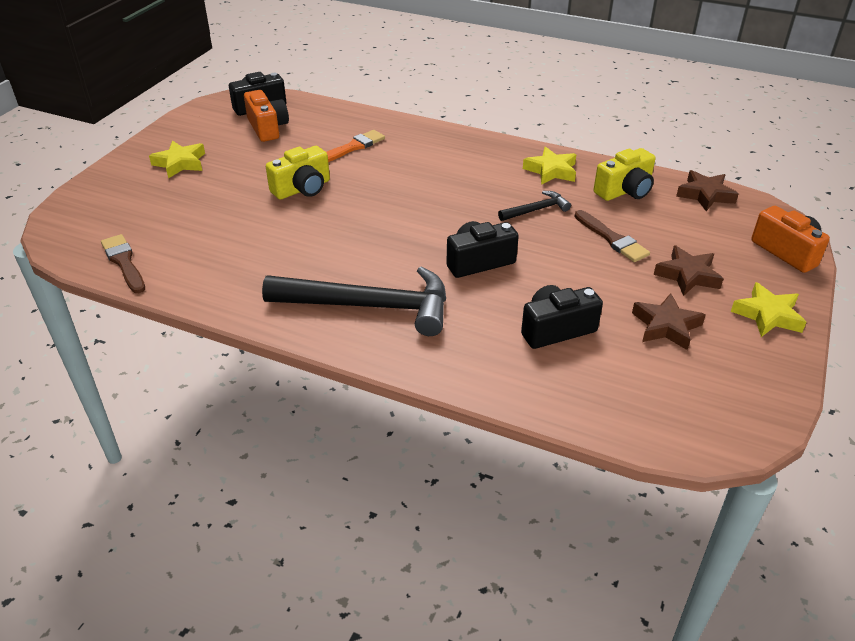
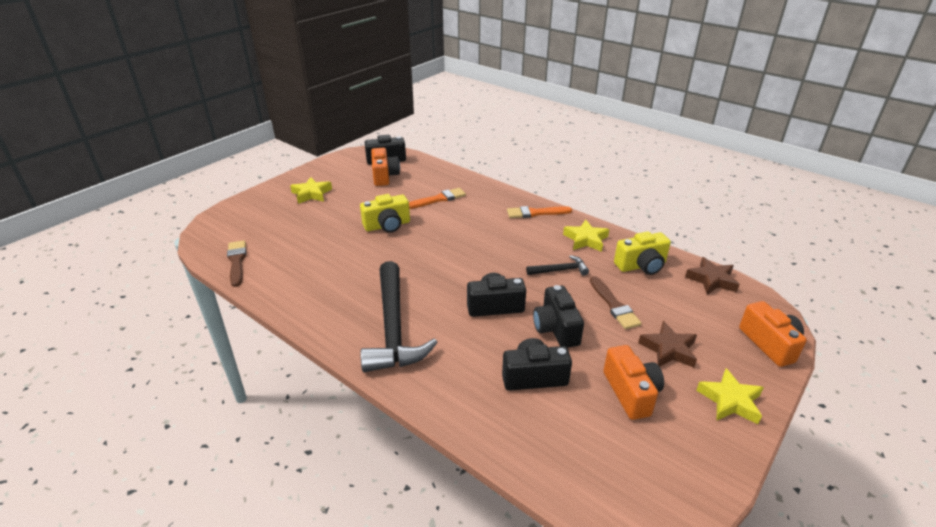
camera: 15 degrees right, 5 degrees down
black hammer [262,267,446,336] -> black hammer turned 60 degrees clockwise [360,261,438,372]
brown star [632,293,706,350] -> orange camera [603,345,664,420]
none -> orange brush [507,206,572,218]
none -> black camera [533,285,584,348]

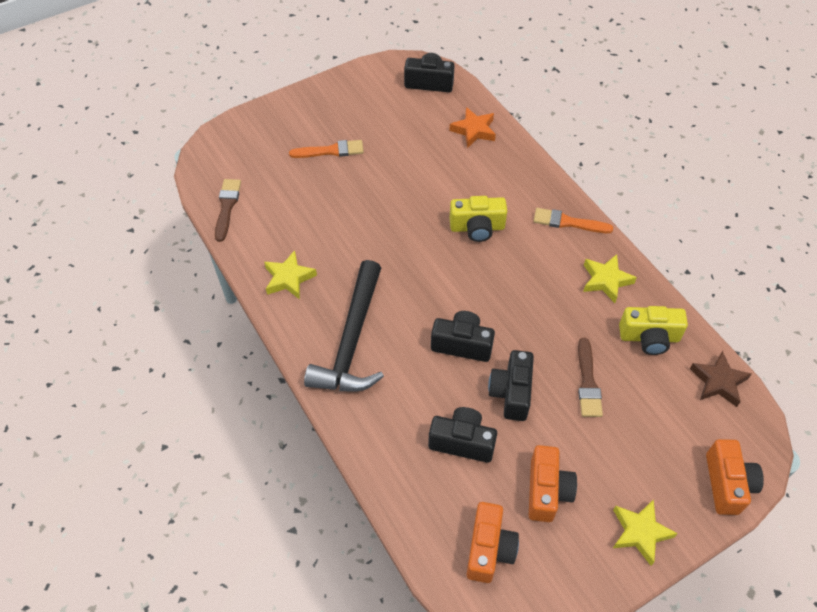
camera: 20 degrees right, 20 degrees up
yellow star [290,177,332,204] -> yellow star moved to [264,250,317,299]
yellow camera [360,194,410,233] -> yellow camera moved to [450,196,507,242]
orange camera [371,148,400,186] -> orange camera moved to [466,502,519,583]
orange brush [409,188,466,209] -> orange brush moved to [289,140,364,158]
black hammer [526,255,589,276] -> none
brown star [638,321,697,367] -> none
none -> orange star [449,107,496,148]

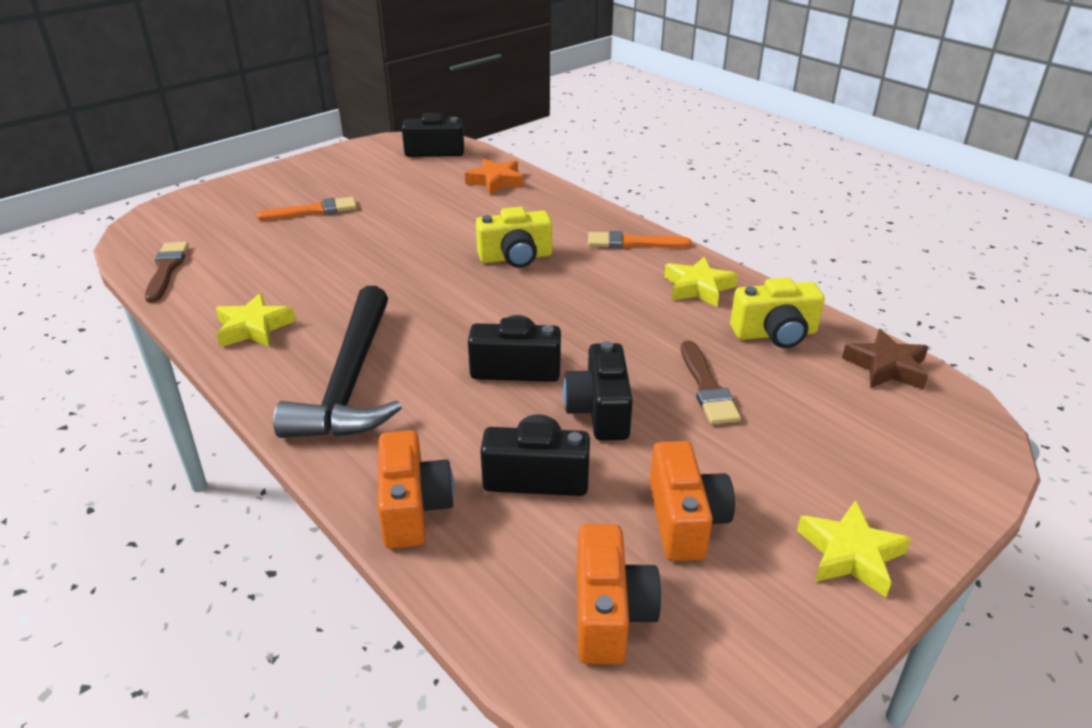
camera: 10 degrees left, 20 degrees down
orange camera [706,439,764,515] -> orange camera moved to [378,430,454,549]

